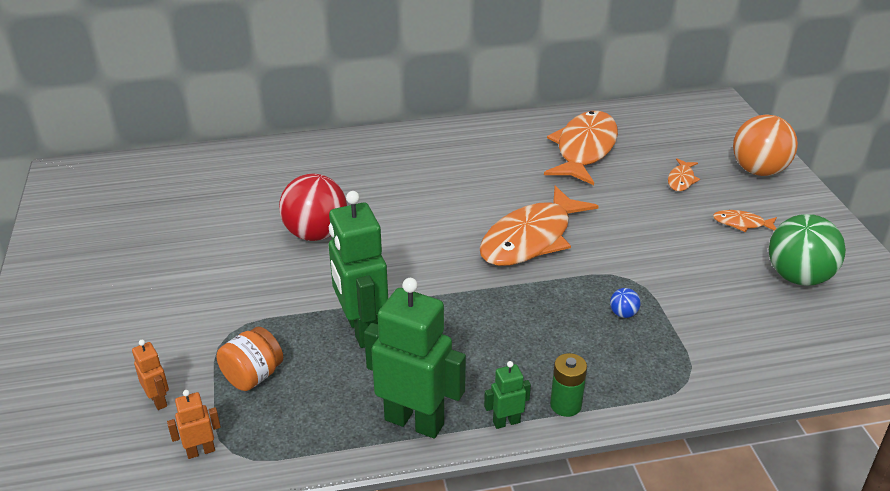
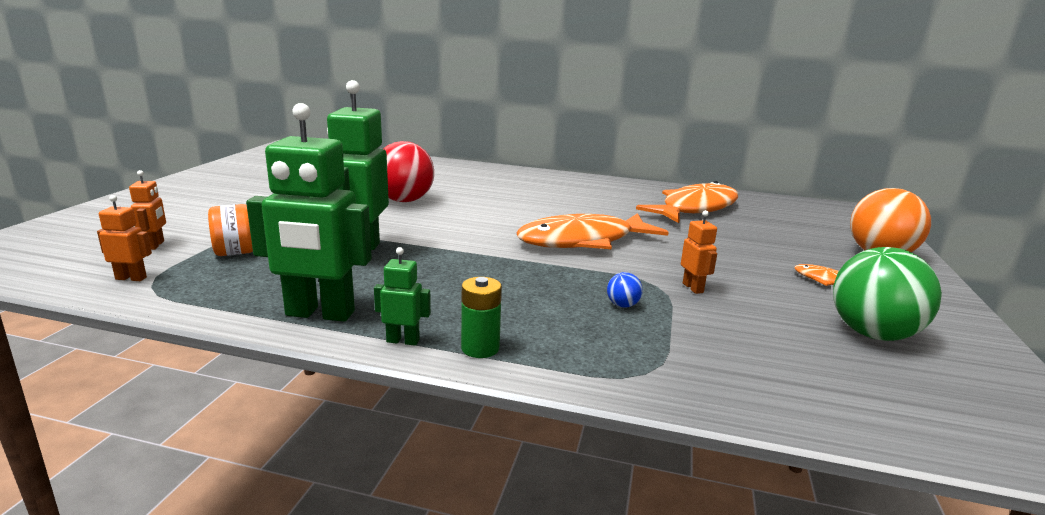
camera: 25 degrees right, 15 degrees down
green robot [364,278,466,439] -> green robot turned 135 degrees clockwise [246,103,372,322]
orange fish [668,158,700,191] -> none
none -> orange robot [681,210,717,294]

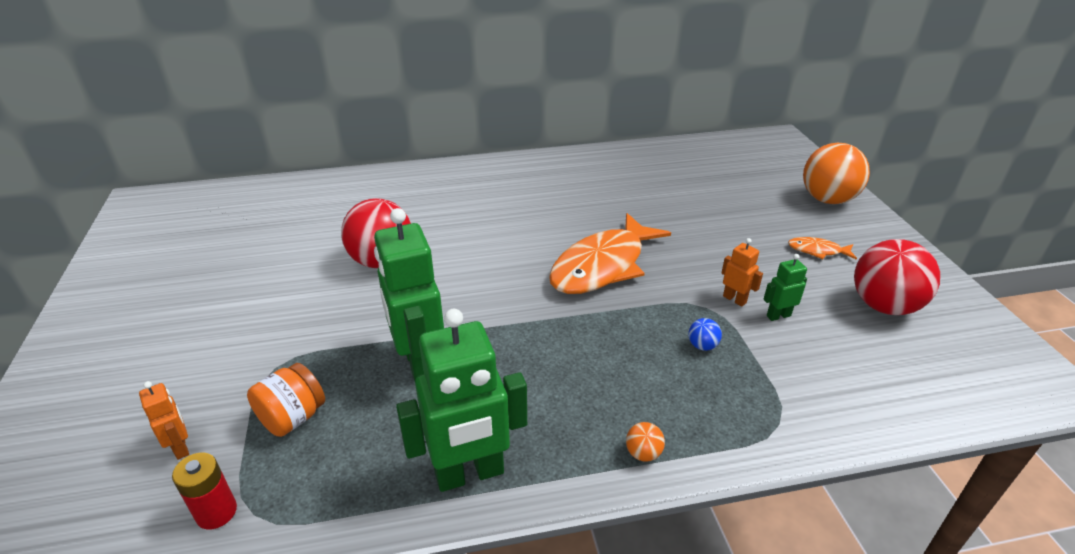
camera: 25 degrees left, 15 degrees up
orange robot [97,195,152,281] -> red battery [172,453,237,529]
green robot [374,247,431,346] -> green robot moved to [763,254,807,321]
green battery [461,277,502,358] -> orange ball [626,422,665,462]
orange fish [636,181,738,223] -> none
green ball [833,247,942,341] -> red ball [854,239,940,315]

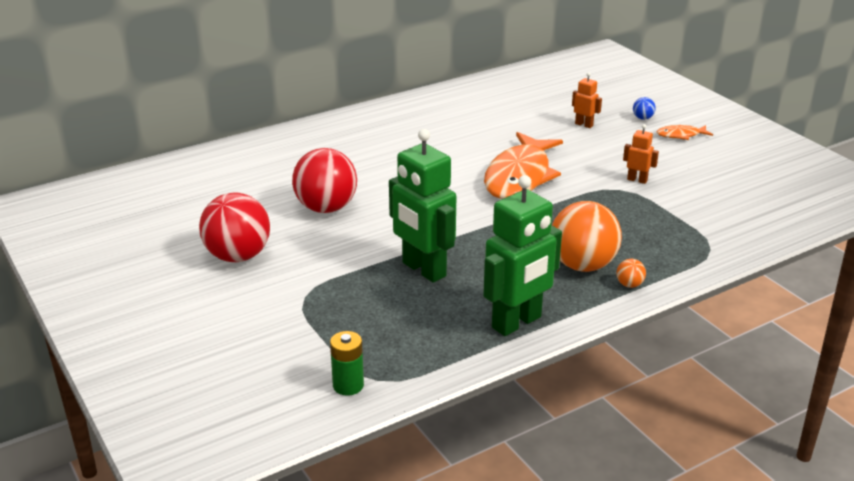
camera: 20 degrees left, 5 degrees down
orange robot [139,381,189,460] -> orange robot moved to [572,72,602,128]
red battery [172,453,237,529] -> green battery [330,331,364,396]
orange jar [247,363,325,437] -> none
blue ball [688,318,722,351] -> blue ball moved to [633,97,656,120]
green robot [763,254,807,321] -> none
orange ball [803,143,870,204] -> orange ball moved to [552,201,622,272]
red ball [854,239,940,315] -> red ball moved to [199,192,270,262]

